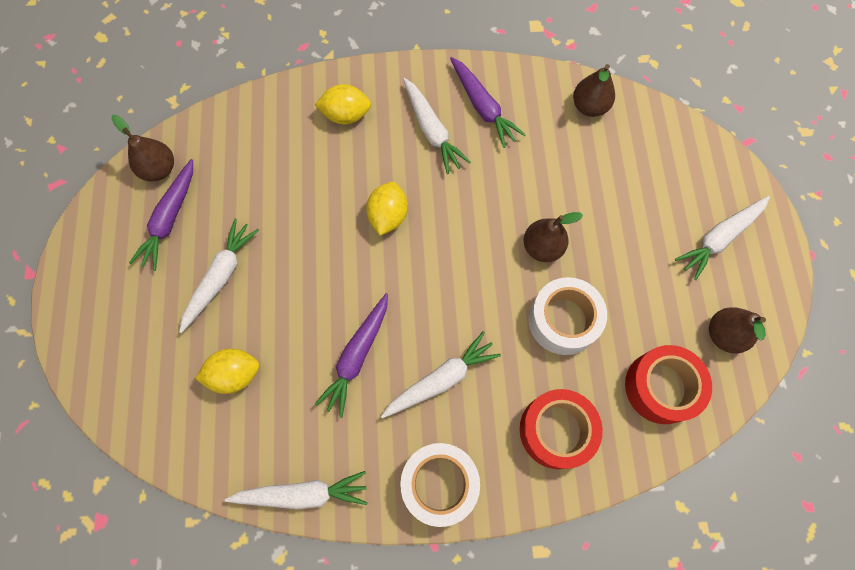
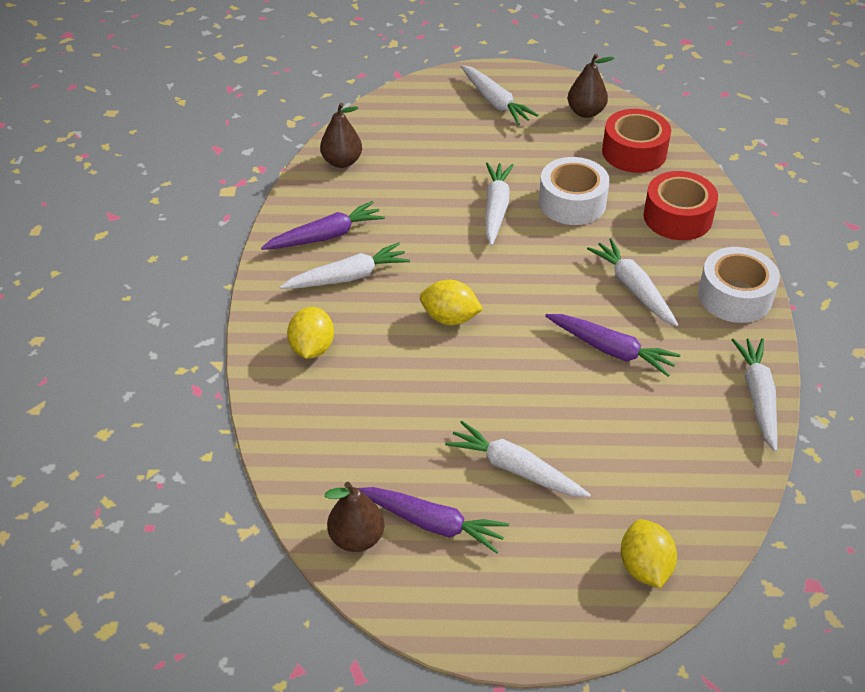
camera: 85 degrees left, 25 degrees down
yellow lemon [195,348,260,394] -> yellow lemon moved to [621,519,677,589]
brown pear [524,212,583,262] -> white carrot [485,162,514,246]

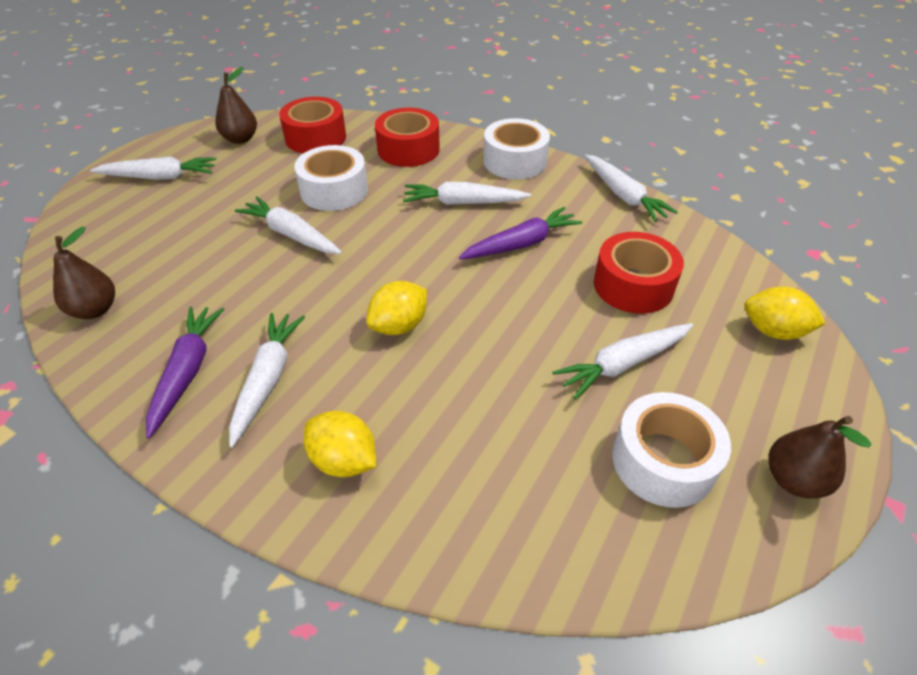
camera: 60 degrees left, 0 degrees up
brown pear [325,482,385,552] -> brown pear moved to [769,416,871,499]
purple carrot [358,487,509,553] -> white tape [612,392,731,508]
white carrot [732,338,777,452] -> white carrot turned 150 degrees counterclockwise [585,154,678,222]
none -> red tape [594,232,684,314]

